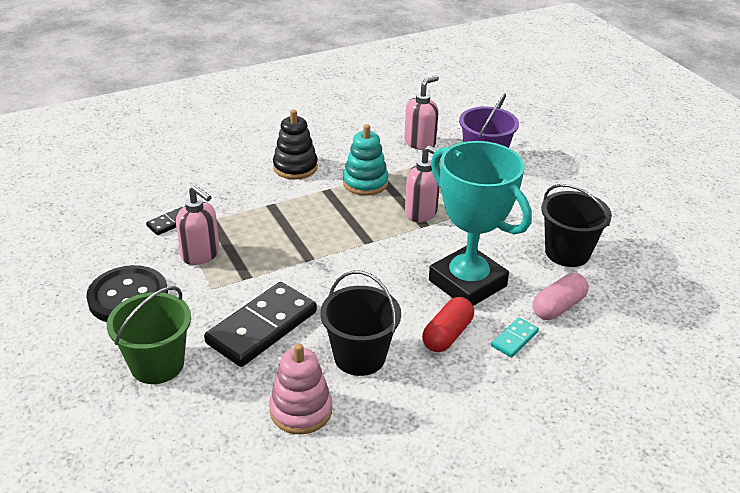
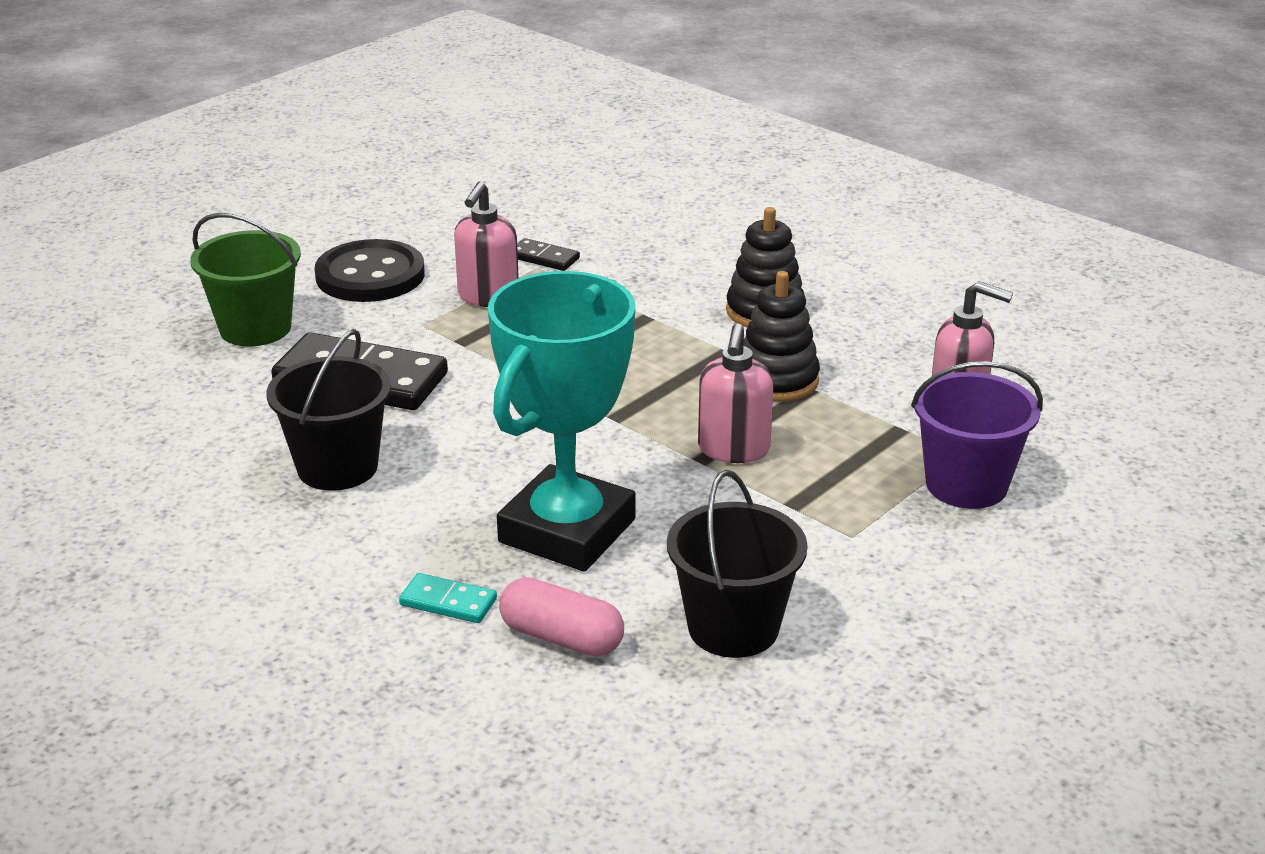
camera: 70 degrees right, 5 degrees down
pink stacking toy [269,343,332,434] -> none
turquoise stacking toy [343,124,389,196] -> black stacking toy [744,271,820,402]
red capsule [422,297,474,352] -> none

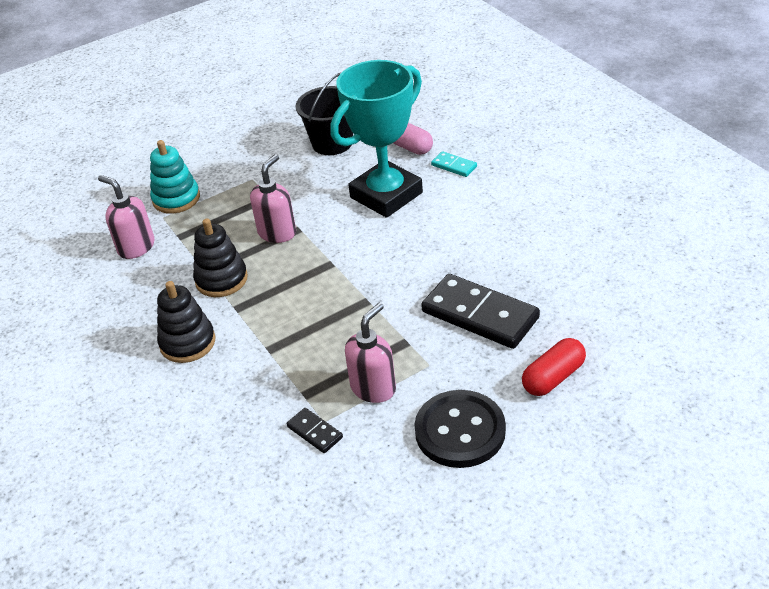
camera: 160 degrees left, 10 degrees up
green bucket [190,213,301,346] -> red capsule [522,338,586,396]
black bucket [266,329,391,491] -> none
purple bucket [911,361,1043,509] -> turquoise stacking toy [150,140,200,214]

